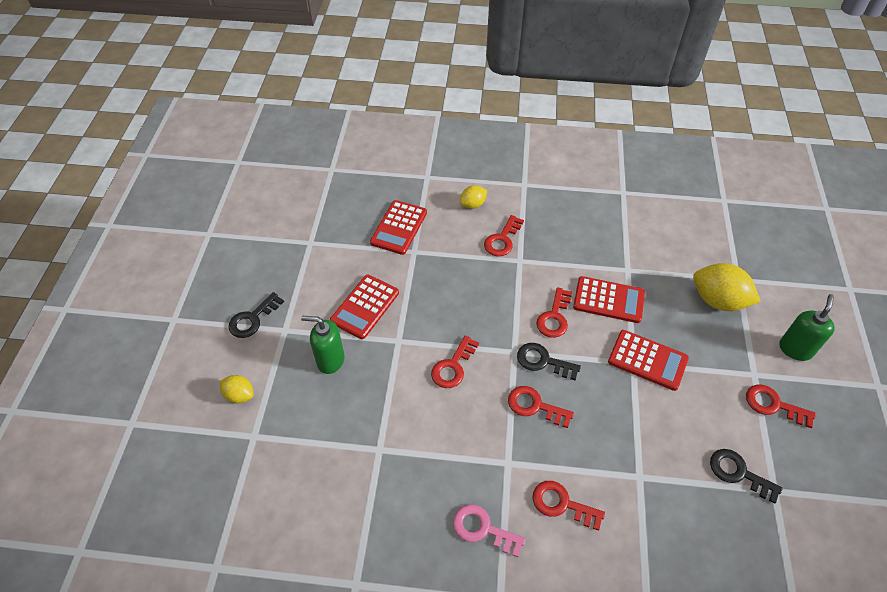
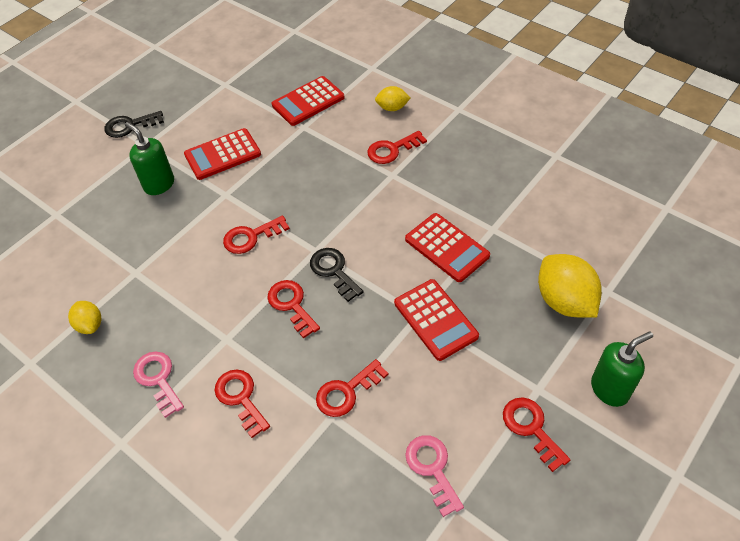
camera: 35 degrees right, 0 degrees up
yellow lemon [219,375,254,403] -> yellow lemon moved to [68,301,101,334]
red key [536,287,572,338] -> red key moved to [316,359,388,417]
black key [710,449,783,504] -> pink key [405,435,464,517]

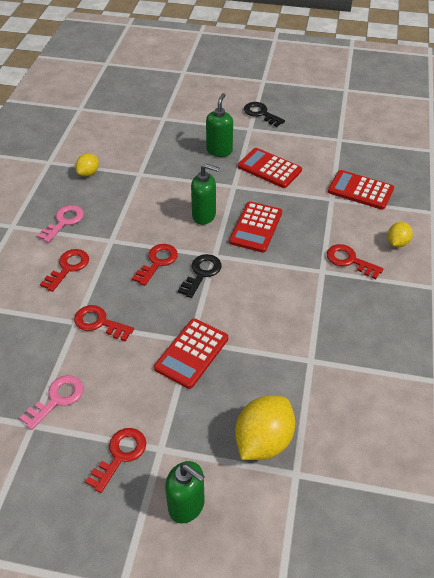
camera: 60 degrees right, 5 degrees down
red key [223,215,290,254] -> green soap dispenser [191,164,219,225]
yellow lemon [375,86,410,111] -> yellow lemon turned 60 degrees clockwise [387,222,413,247]
red calculator [405,213,490,282] -> red calculator moved to [229,201,282,253]

